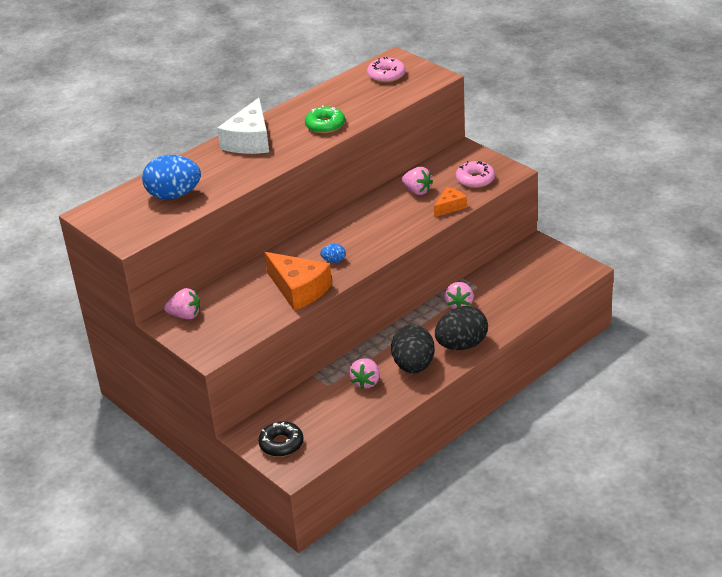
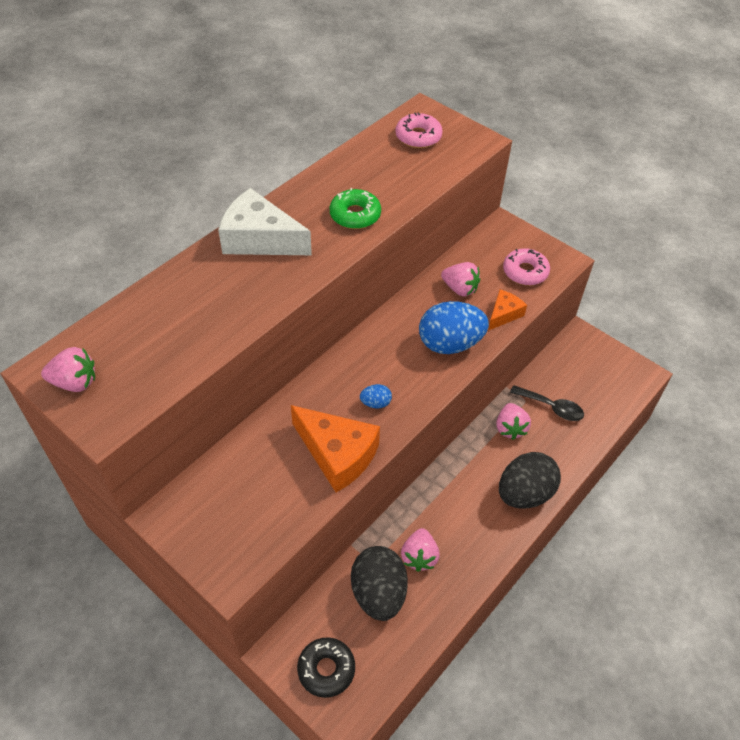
camera: 10 degrees left, 15 degrees up
blue egg [142,155,201,200] -> blue egg moved to [419,301,489,354]
pink strawberry [164,288,200,319] -> pink strawberry moved to [41,347,95,392]
white cheese [217,98,269,154] -> white cheese turned 105 degrees clockwise [218,188,312,255]
black egg [391,325,435,373] -> black egg moved to [351,546,408,621]
none -> black spoon [510,385,584,421]

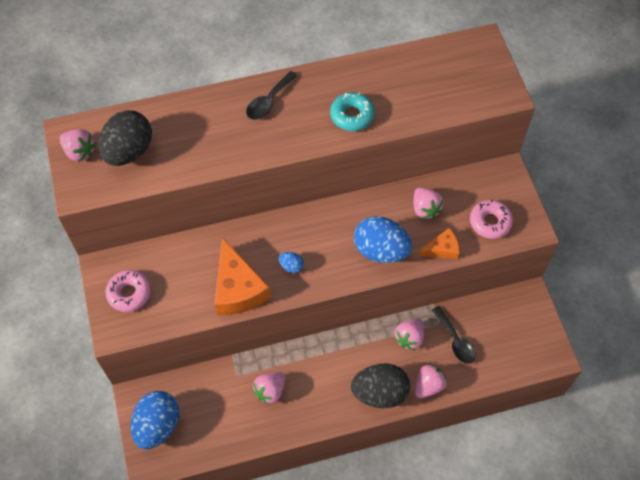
camera: 35 degrees right, 10 degrees up
white cheese [218,188,312,255] -> black spoon [246,71,298,120]
black donut [297,637,355,698] -> blue egg [131,391,179,449]
green donut [330,188,381,229] -> turquoise donut [330,92,375,131]
black egg [351,546,408,621] -> black egg moved to [98,110,152,166]
pink donut [395,112,443,148] -> pink donut moved to [105,270,151,312]
none -> pink strawberry [415,364,447,398]

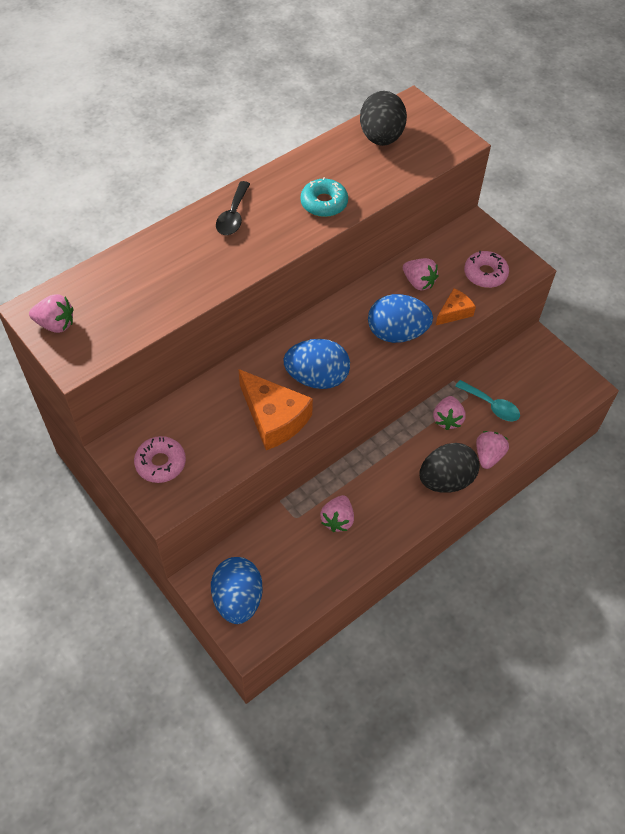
camera: 25 degrees left, 5 degrees down
black egg [98,110,152,166] -> black egg moved to [360,91,407,146]
blue egg [279,252,304,273] -> blue egg [283,339,350,389], size x2.26
black spoon [432,306,476,364] -> turquoise spoon [455,380,520,421]

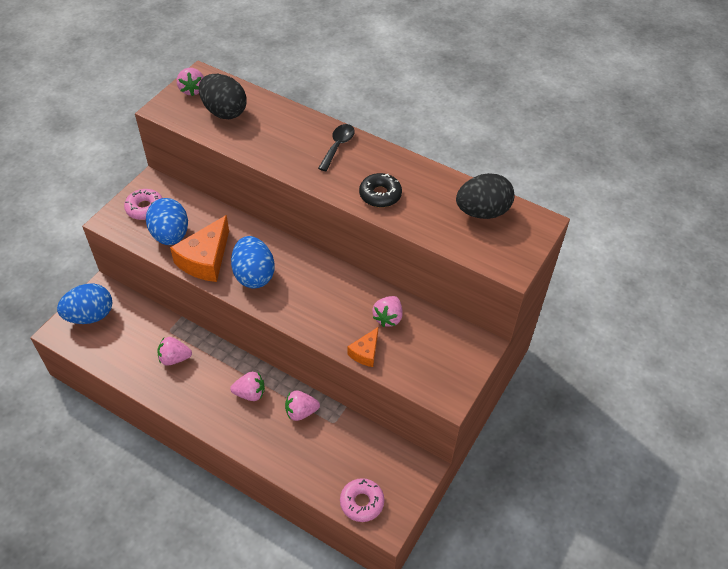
camera: 70 degrees right, 5 degrees down
black spoon [216,181,250,235] -> black spoon turned 120 degrees clockwise [318,124,355,171]
turquoise donut [300,177,348,217] -> black donut [359,173,402,207]
blue egg [368,294,433,343] -> blue egg moved to [146,198,188,245]
black egg [420,443,480,492] -> black egg moved to [199,74,247,119]
orange cheese [436,288,476,325] -> orange cheese turned 90 degrees clockwise [347,327,378,367]
turquoise spoon [455,380,520,421] -> none
pink donut [464,251,509,288] -> pink donut moved to [340,478,384,522]
pink strawberry [476,431,509,469] -> pink strawberry moved to [230,372,265,401]

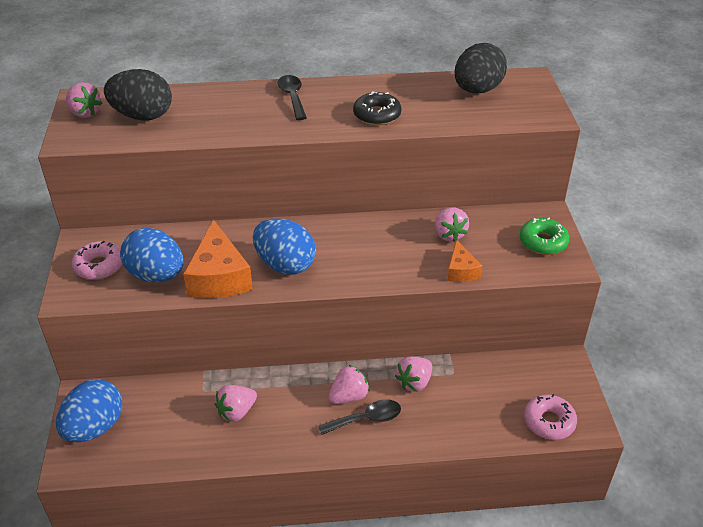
camera: 35 degrees left, 10 degrees down
none -> black spoon [318,399,401,435]
none -> green donut [520,217,569,255]

